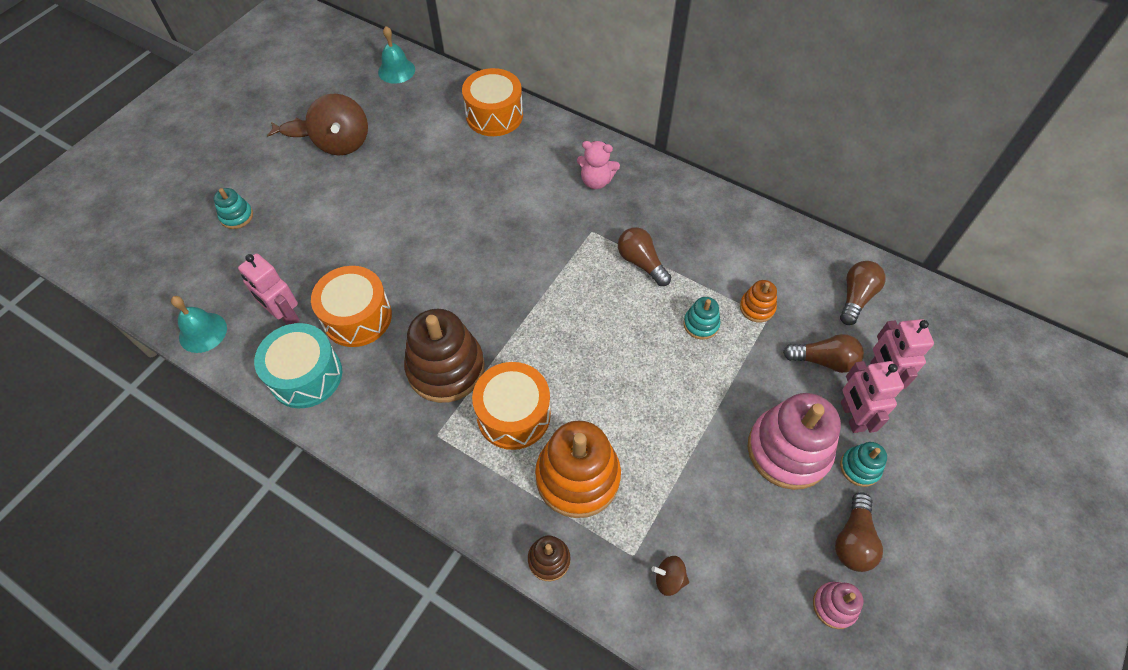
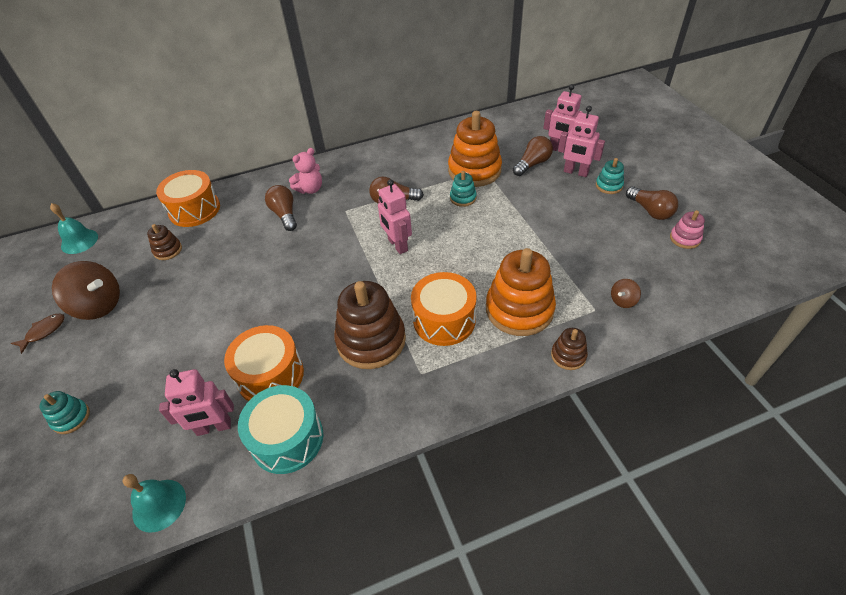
camera: 50 degrees left, 10 degrees down
orange stacking toy [740,280,777,322] -> orange stacking toy [448,111,502,187], size x2.10
pink stacking toy [748,393,841,490] -> none
brown light bulb [840,261,886,325] -> brown light bulb moved to [265,185,297,231]
none -> brown stacking toy [147,224,182,260]
none -> pink robot [378,179,412,254]

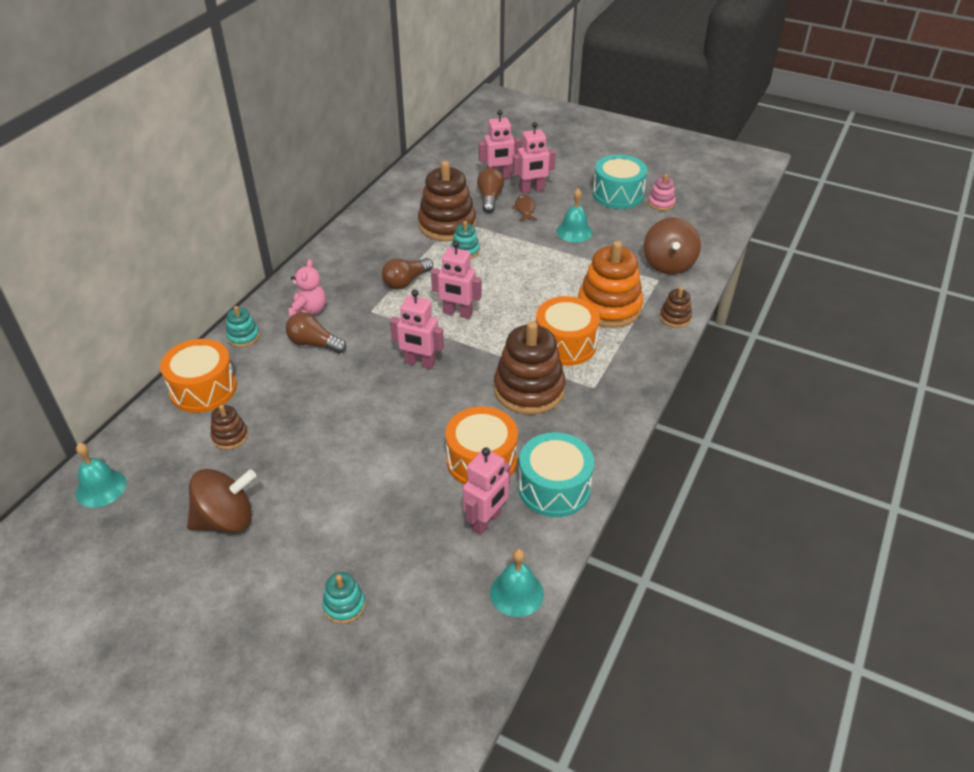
camera: 45 degrees left, 5 degrees down
brown fish [11,314,64,354] -> brown fish moved to [512,195,537,221]
orange stacking toy [448,111,502,187] -> brown stacking toy [418,161,476,241]
turquoise stacking toy [596,158,624,194] -> turquoise stacking toy moved to [226,306,259,347]
brown spinning top [611,279,641,308] -> brown spinning top [644,217,701,274], size x2.11
brown light bulb [626,186,678,220] -> turquoise drum [593,155,647,209]
none -> pink robot [390,290,444,369]
none -> turquoise bell [557,188,593,242]

